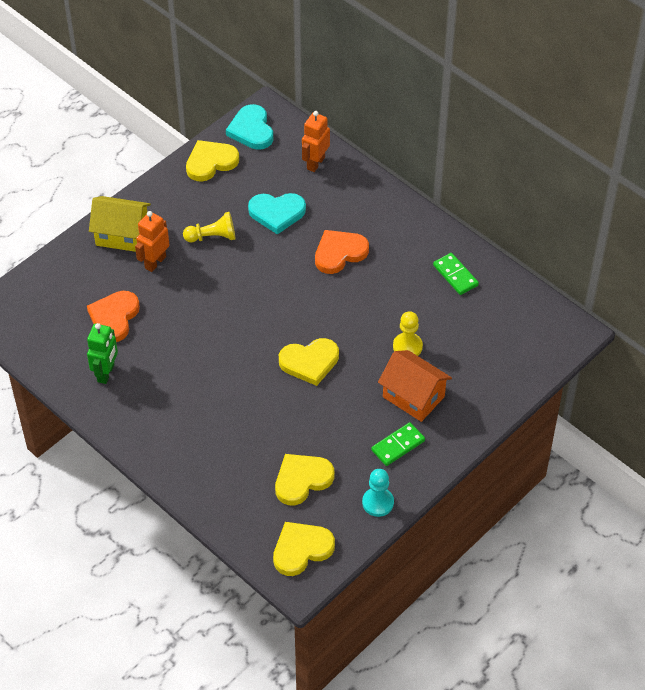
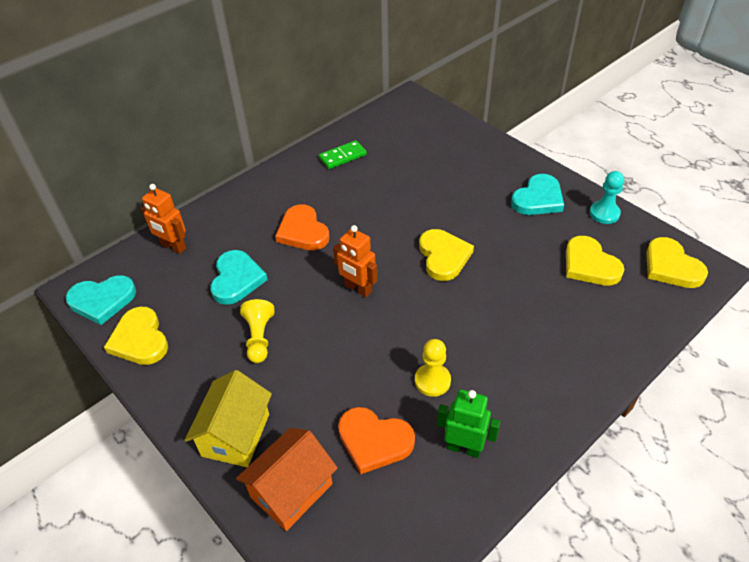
camera: 85 degrees left, 5 degrees down
orange robot [135,211,169,272] -> orange robot moved to [333,225,377,297]
green domino [371,422,425,466] -> turquoise heart [511,174,564,215]
orange house [378,350,452,422] -> orange house moved to [236,428,338,531]
yellow pawn [393,311,423,356] -> yellow pawn moved to [415,339,451,397]

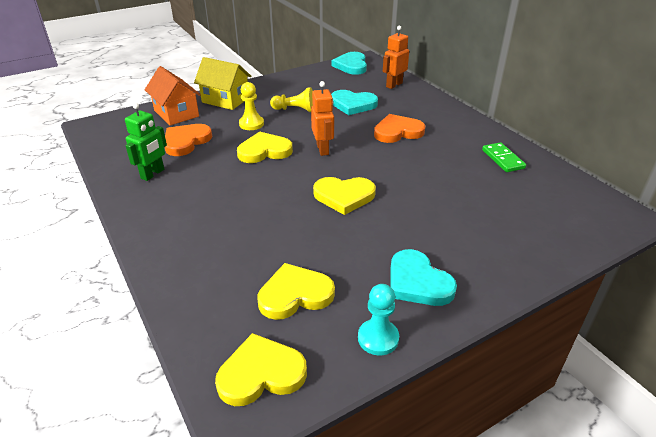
camera: 100 degrees right, 10 degrees down
yellow heart [104,307,168,365] -> yellow heart moved to [237,131,293,163]
orange robot [333,225,377,297] -> orange robot turned 120 degrees clockwise [311,81,334,156]
yellow pawn [415,339,451,397] -> yellow pawn moved to [239,82,264,130]

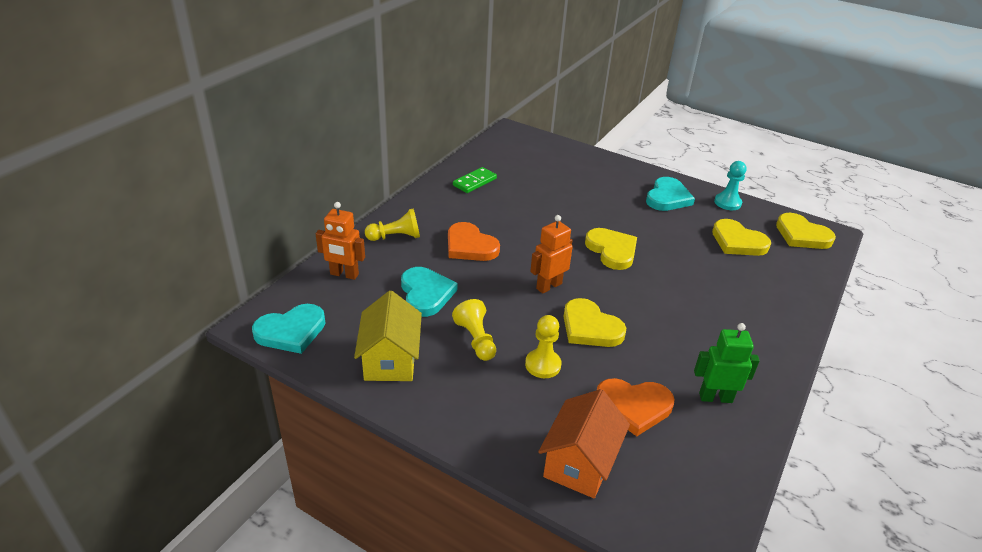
camera: 120 degrees left, 0 degrees up
yellow house [194,57,251,110] -> yellow house moved to [354,290,422,381]
none -> yellow pawn [365,208,420,241]

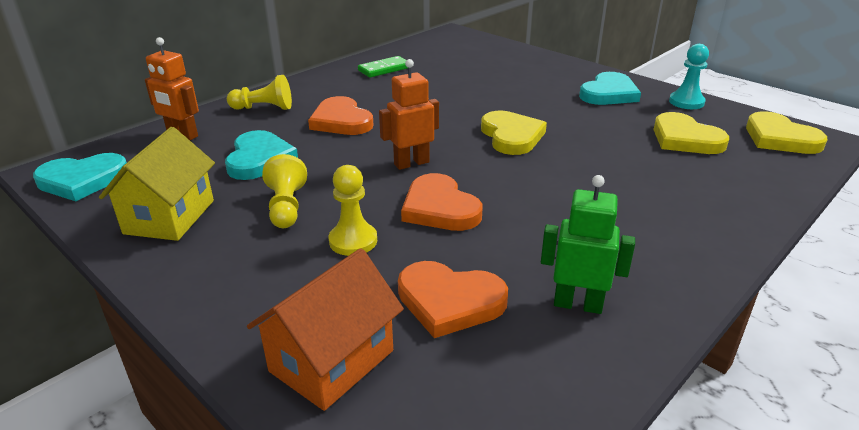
camera: 15 degrees right, 5 degrees down
yellow heart [563,298,626,347] -> orange heart [401,173,482,231]

